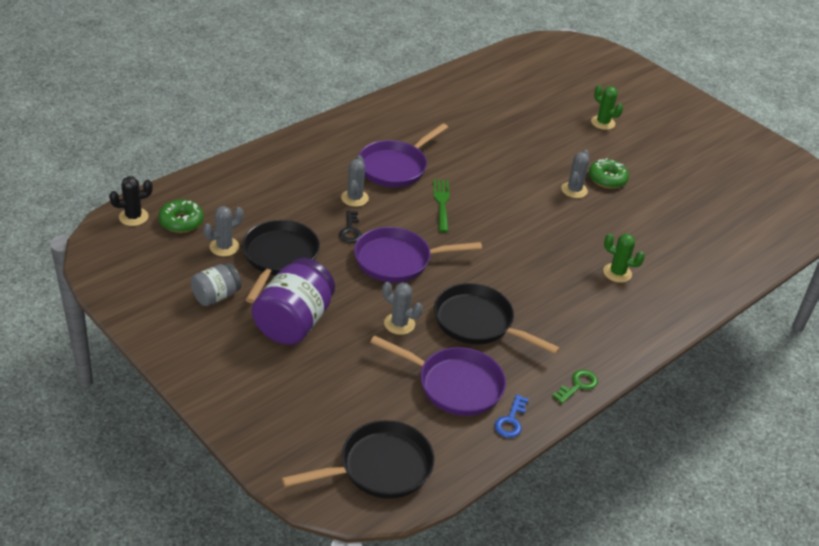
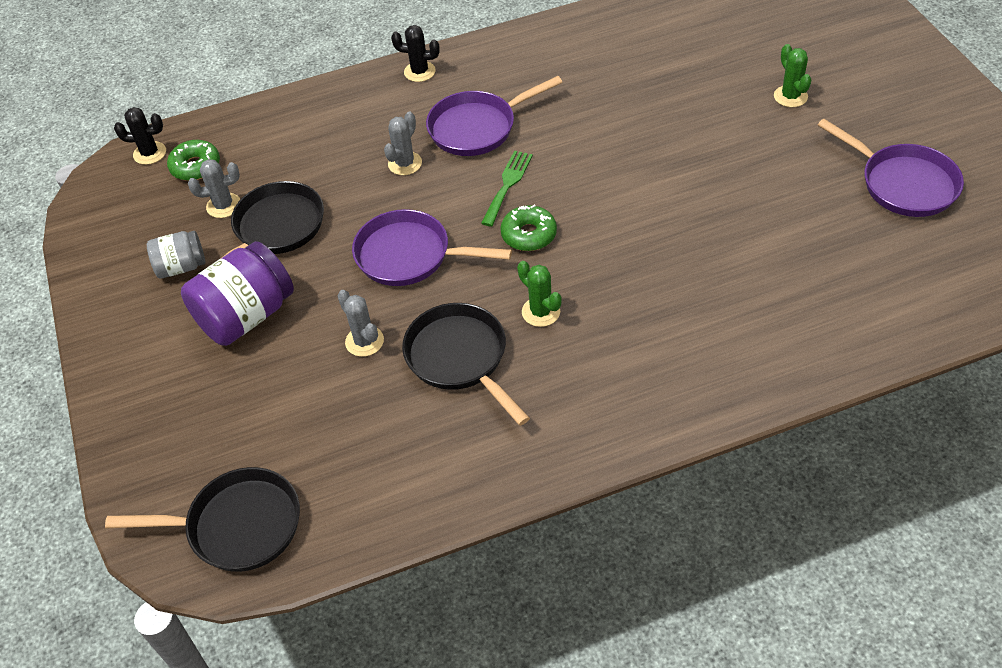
camera: 30 degrees right, 10 degrees up
black key [339,210,362,243] -> none
purple pan [370,335,506,416] -> purple pan moved to [818,119,964,217]
blue key [495,394,529,438] -> none
green key [552,370,598,404] -> none
grey cactus [561,150,590,198] -> none
green donut [589,158,629,189] -> green donut moved to [500,204,557,251]
green cactus [603,234,645,283] -> green cactus moved to [517,261,562,327]
none -> black cactus [391,25,440,82]

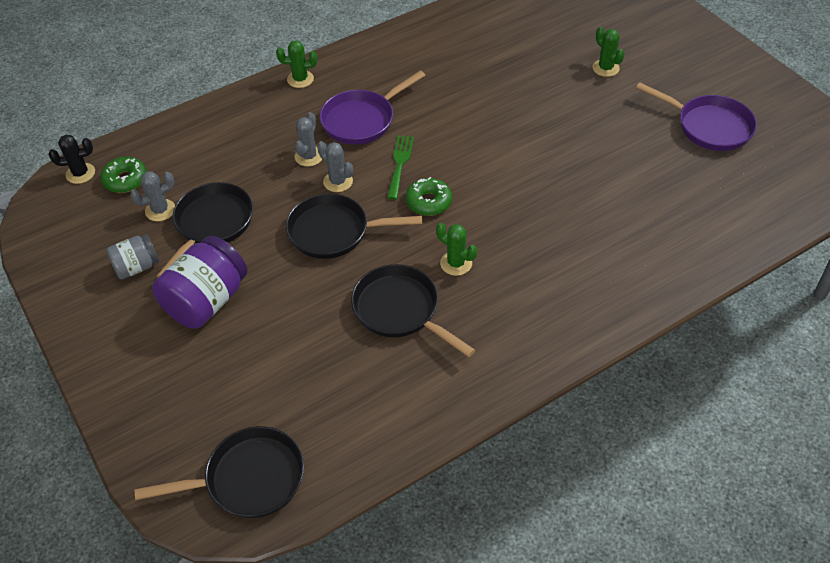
camera: 15 degrees left, 0 degrees up
grey cactus [337,290,384,357] -> grey cactus moved to [317,141,353,192]
purple pan [352,209,512,286] -> black pan [286,194,423,259]
black cactus [391,25,440,82] -> green cactus [276,40,317,88]

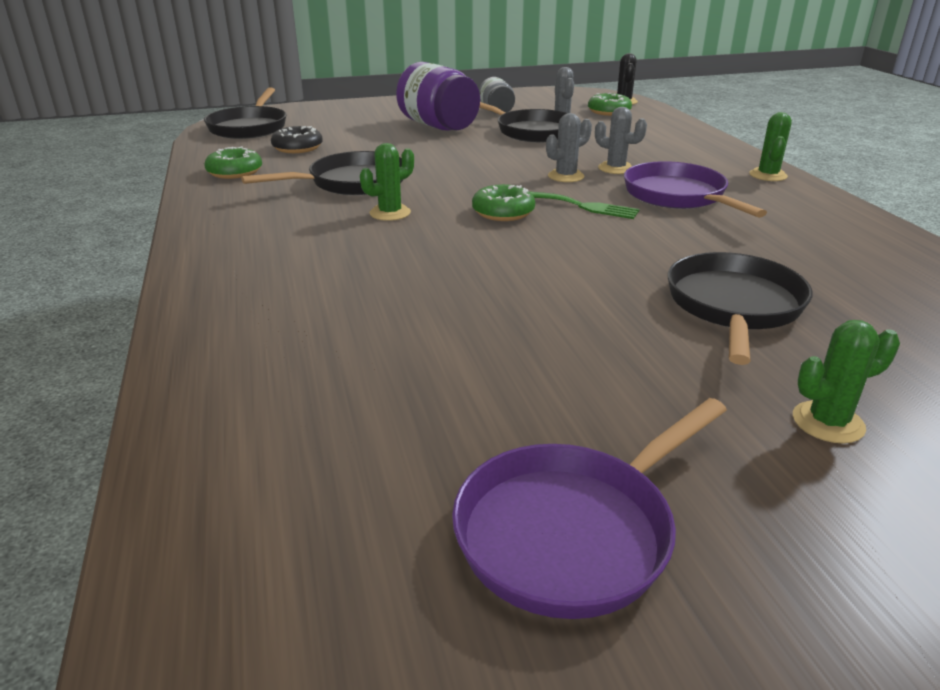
camera: 105 degrees right, 20 degrees down
black pan [286,194,423,259] -> black pan moved to [668,252,813,365]
none -> green donut [204,146,262,179]
none -> black donut [271,126,323,153]

